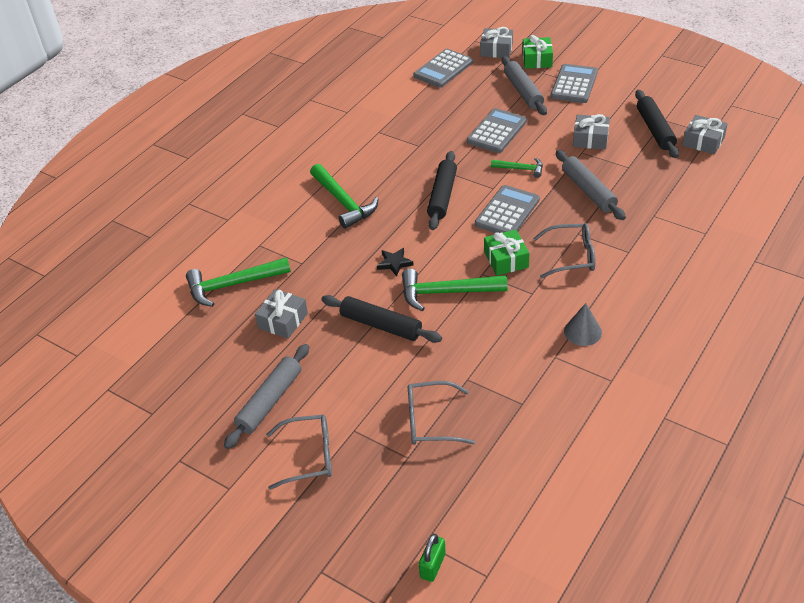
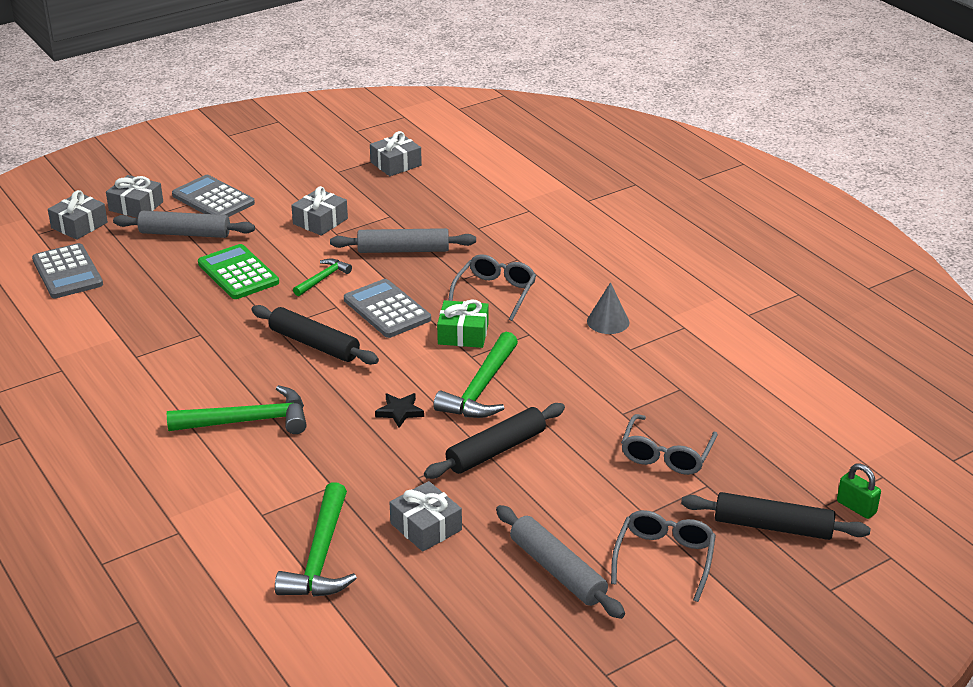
camera: 70 degrees left, 10 degrees down
grey calculator [467,108,527,153] -> green calculator [198,244,279,299]
green gift [522,35,553,69] -> grey gift [106,175,163,218]
black rolling pin [635,90,679,158] -> black rolling pin moved to [681,492,871,540]

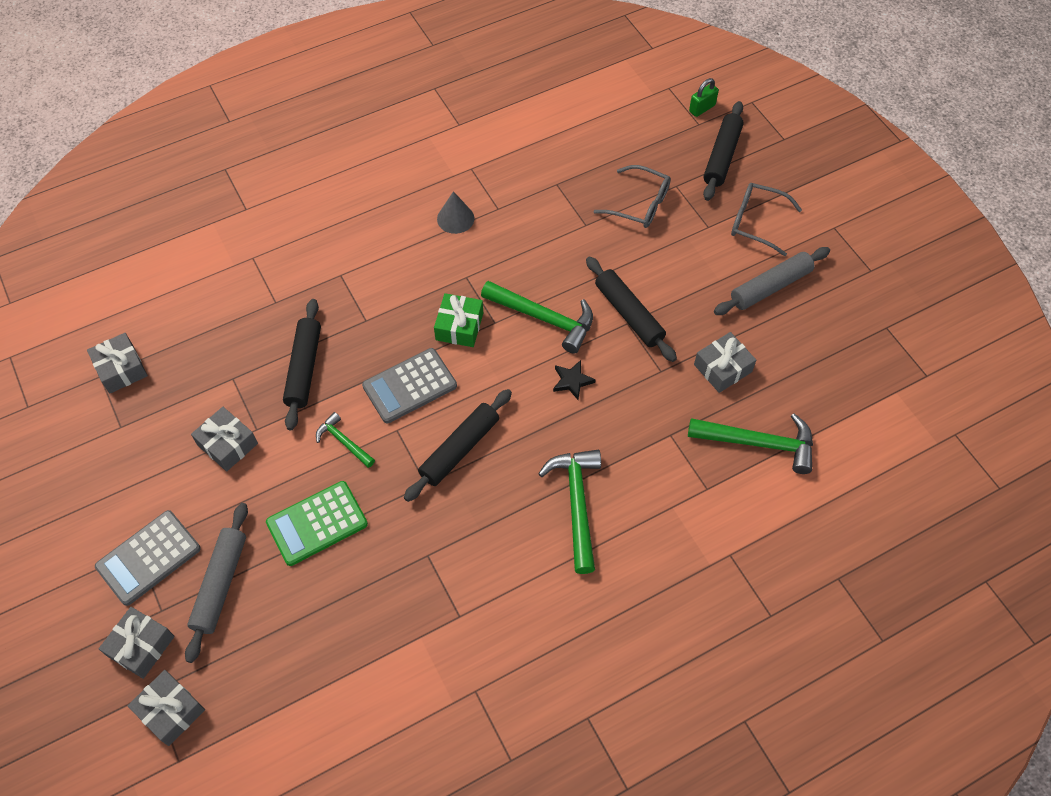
camera: 85 degrees left, 25 degrees up
grey calculator [32,243,103,298] -> none
grey rolling pin [330,228,476,253] -> black rolling pin [283,299,321,431]
grey glasses [448,254,536,321] -> none

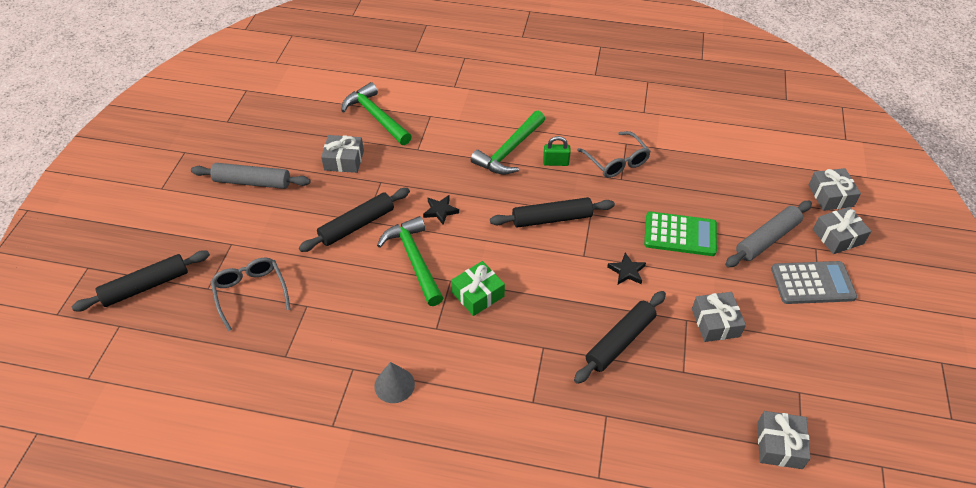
camera: 140 degrees left, 10 degrees down
green hammer [316,412,375,468] -> black star [607,253,646,284]
grey calculator [362,348,457,423] -> none
black rolling pin [586,257,677,362] -> black rolling pin turned 45 degrees clockwise [299,188,410,252]
green padlock [689,78,719,117] -> green padlock moved to [543,136,571,166]
grey glasses [731,183,802,256] -> grey glasses moved to [577,131,651,178]

